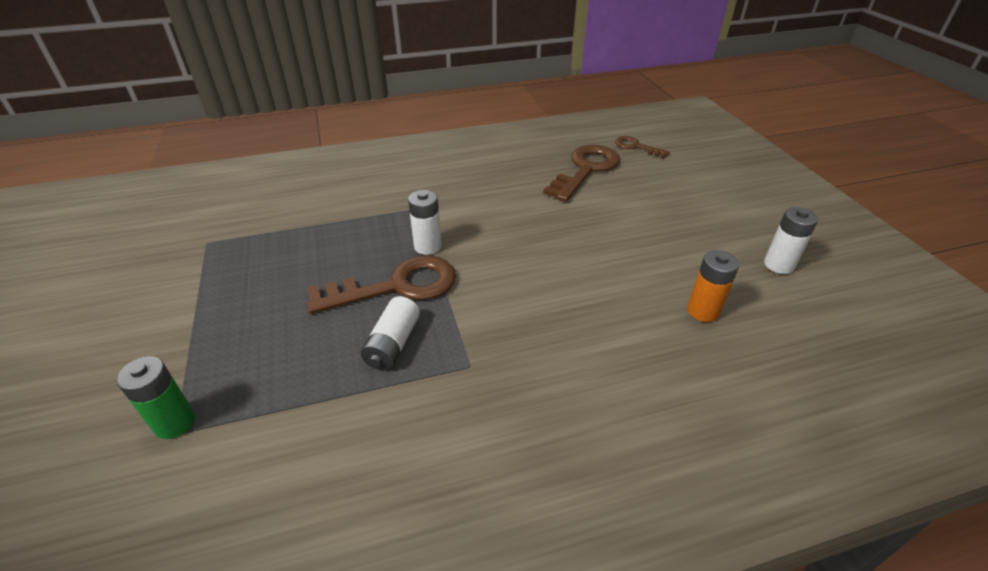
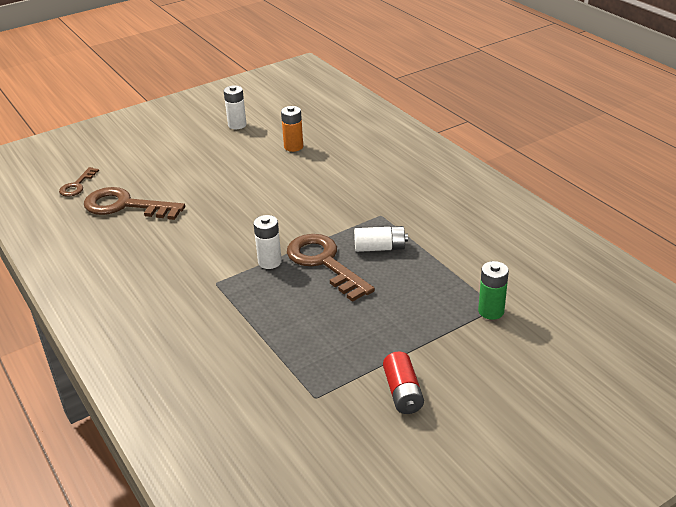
camera: 105 degrees left, 5 degrees down
none -> red battery [383,352,424,414]

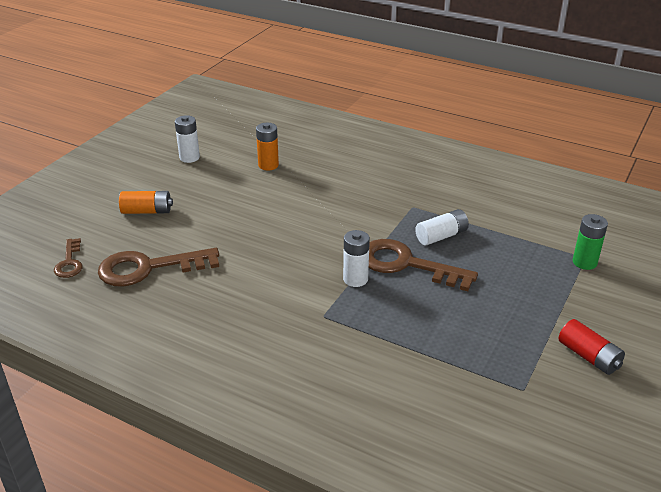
camera: 30 degrees left, 0 degrees up
none -> orange battery [119,191,173,214]

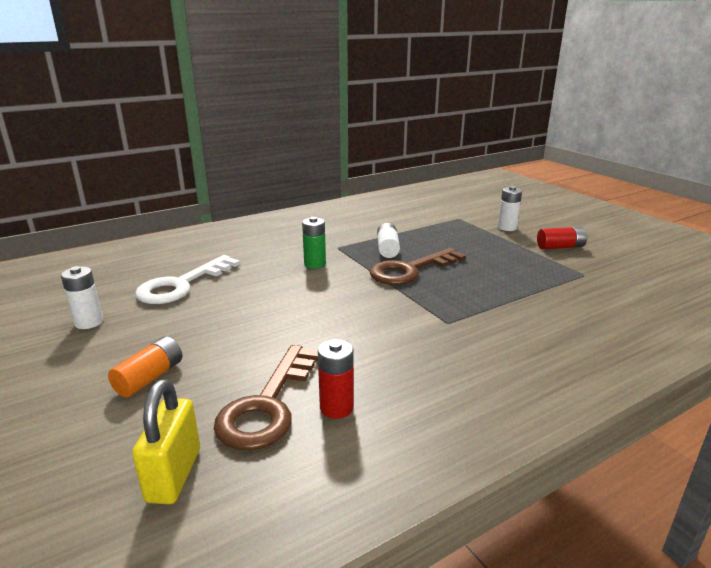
camera: 60 degrees left, 10 degrees down
brown key [54,238,83,278] -> yellow padlock [132,379,200,504]
orange battery [256,123,279,170] -> white key [135,255,240,304]
white battery [343,230,370,287] -> white battery moved to [498,186,522,231]
green battery [573,214,608,270] -> green battery moved to [302,217,326,269]
none -> red battery [318,339,354,419]

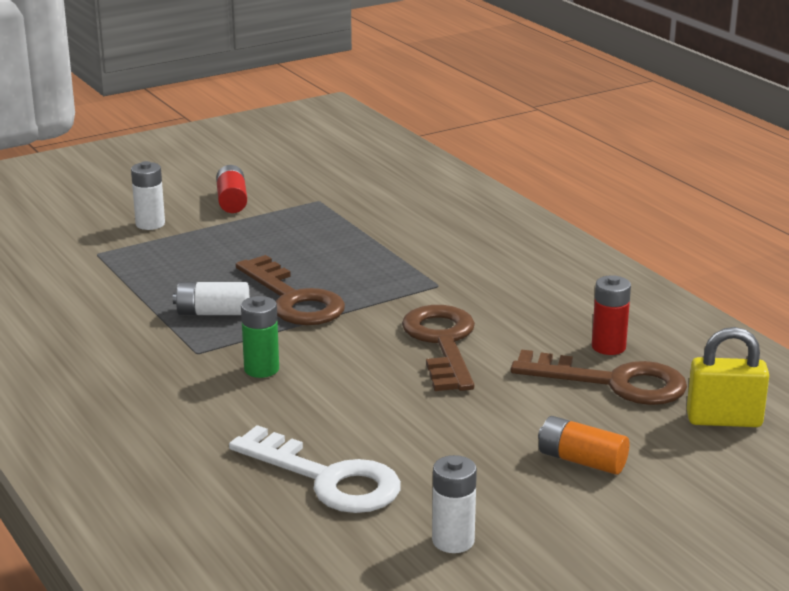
camera: 90 degrees left, 0 degrees up
none -> brown key [402,305,475,391]

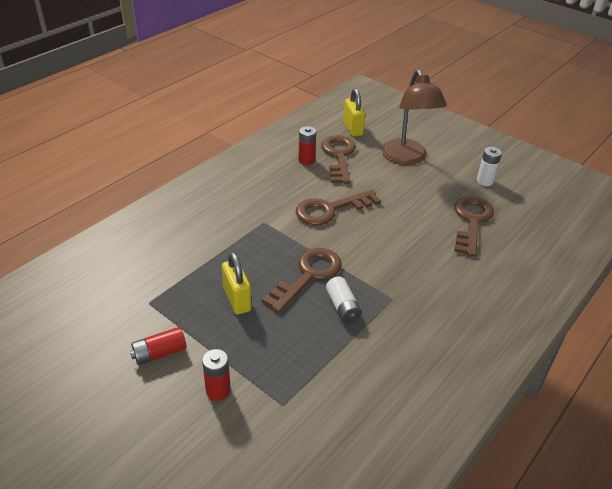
camera: 110 degrees left, 15 degrees up
white battery [131,161,165,230] -> red battery [202,349,231,401]
white key [229,425,401,513] -> brown key [454,196,494,256]
green battery [241,296,279,378] -> none
orange battery [538,416,629,475] -> brown lamp [382,69,447,165]
none -> yellow padlock [222,252,252,315]

